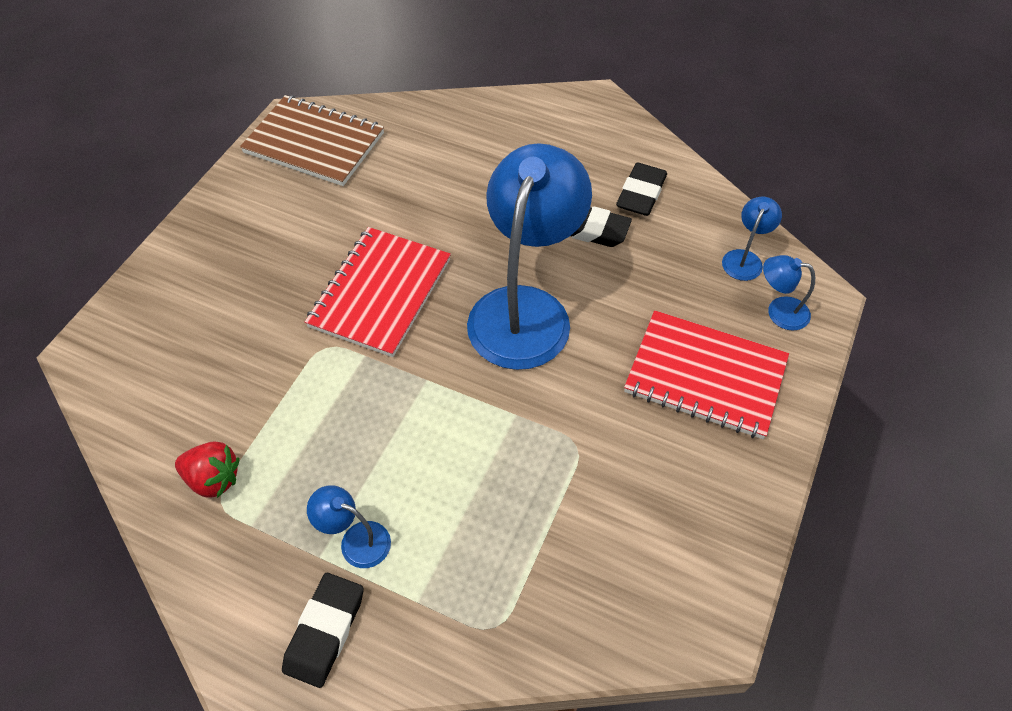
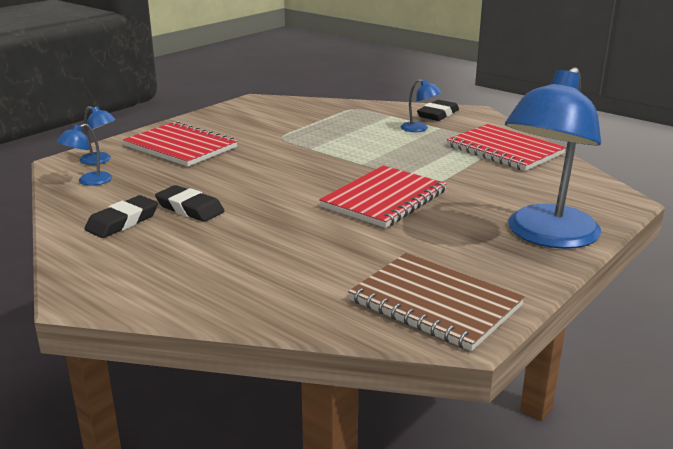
camera: 165 degrees left, 30 degrees down
red strawberry [175,441,239,498] -> red notebook [447,124,566,171]
blue lamp [467,143,592,370] -> blue lamp moved to [505,67,601,249]

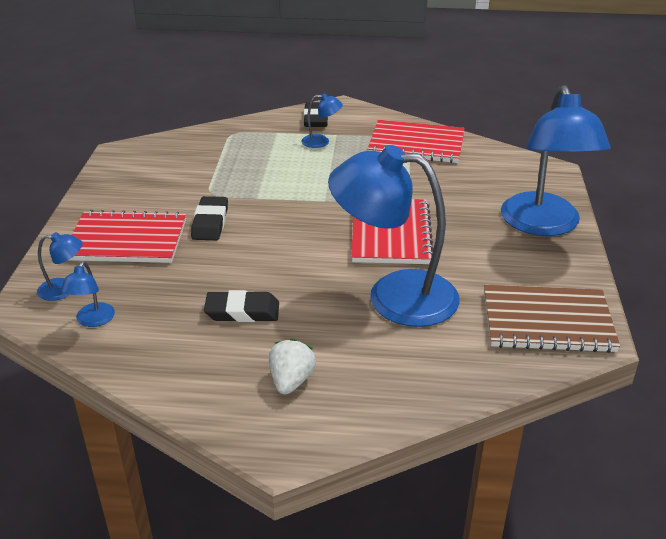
camera: 35 degrees left, 10 degrees up
black eraser [85,195,158,238] -> black eraser moved to [191,196,228,240]
none -> white strawberry [269,339,316,395]
none -> blue lamp [328,145,460,327]

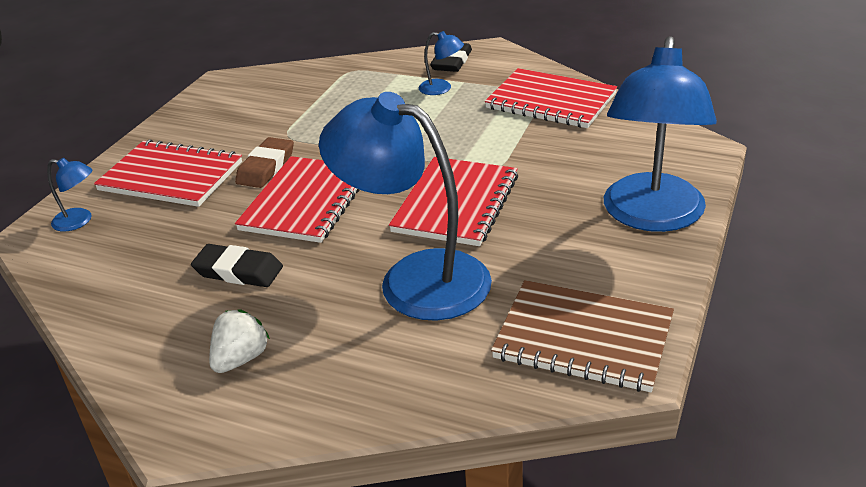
camera: 20 degrees right, 0 degrees up
blue lamp [60,261,115,327] -> none
black eraser [191,196,228,240] -> brown eraser [235,137,294,188]
none -> red notebook [235,156,359,243]

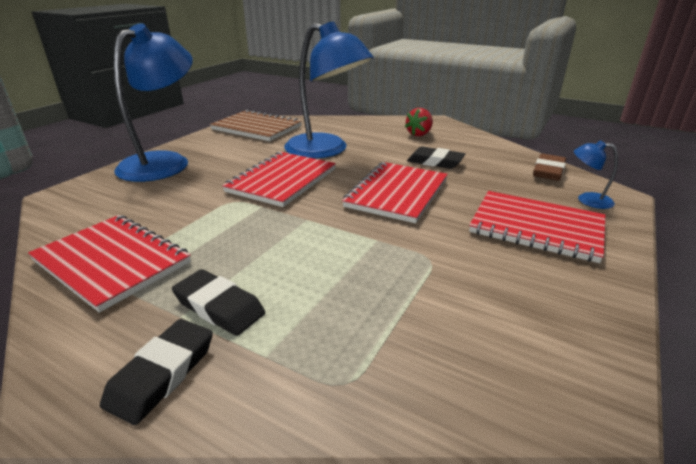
camera: 175 degrees left, 5 degrees down
white strawberry [209,309,270,373] -> red strawberry [405,108,433,136]
brown eraser [235,137,294,188] -> brown eraser moved to [533,154,566,181]
blue lamp [419,31,464,95] -> black eraser [172,269,265,336]

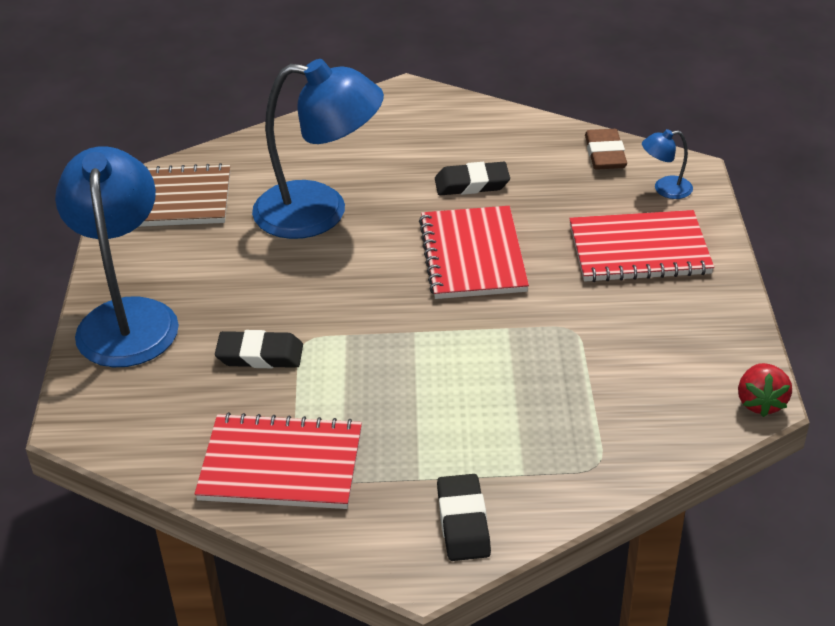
camera: 30 degrees left, 10 degrees up
black eraser [172,269,265,336] -> black eraser moved to [215,330,303,368]
red notebook [222,152,336,207] -> none
red strawberry [405,108,433,136] -> red strawberry moved to [738,363,792,417]

